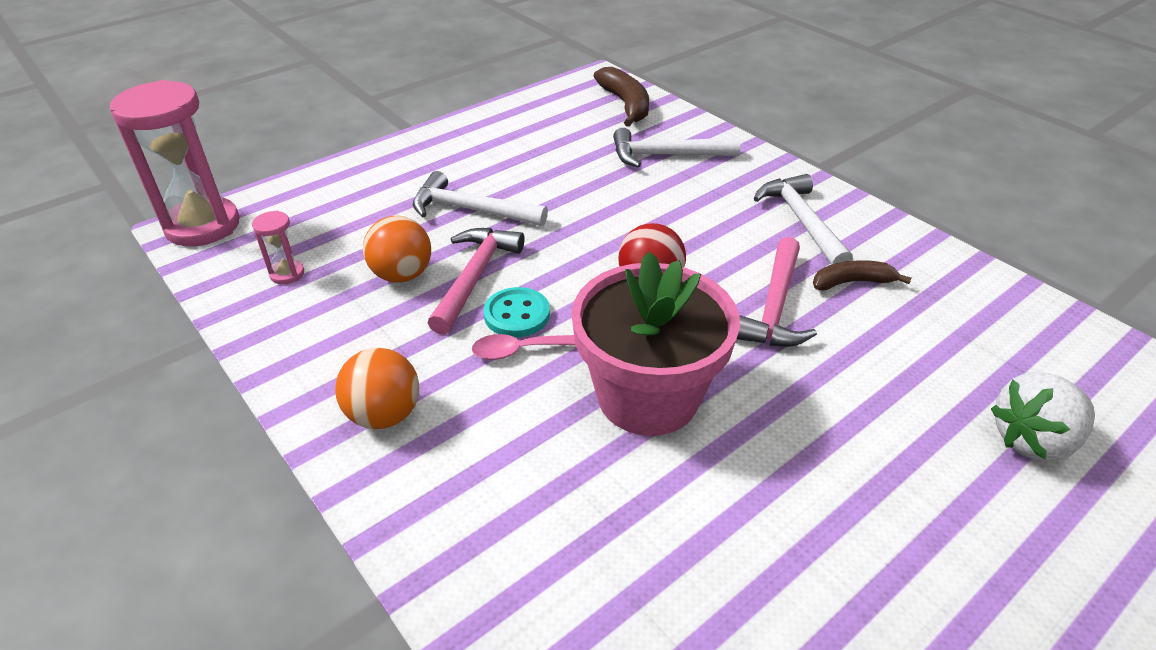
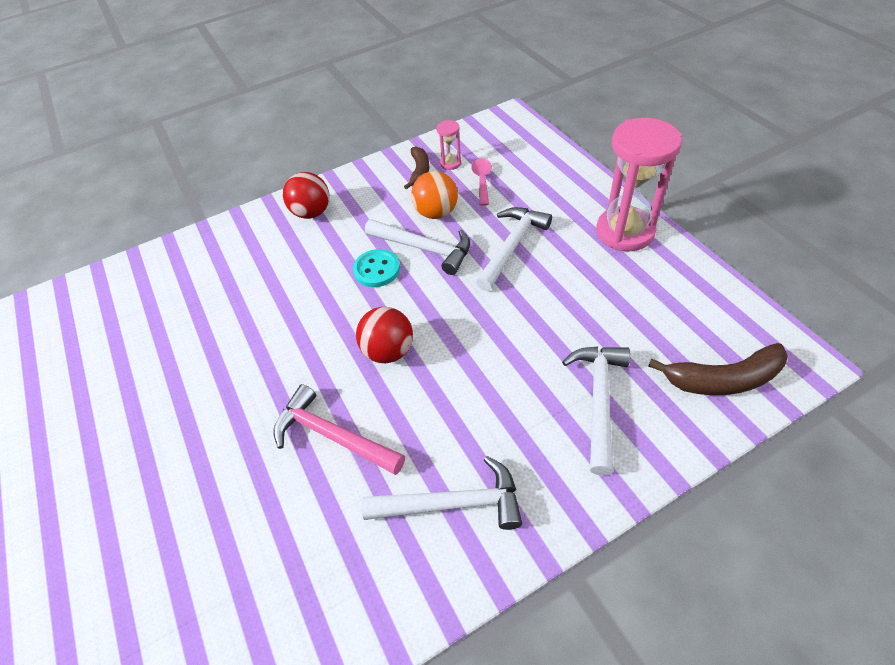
camera: 105 degrees right, 10 degrees up
pink hourglass [110,80,240,246] -> pink hourglass moved to [596,118,682,251]
orange ball [335,348,419,429] -> red ball [283,172,329,219]
pink hammer [428,228,524,335] -> white hammer [365,219,470,275]
pink spoon [472,334,575,360] -> pink spoon moved to [471,158,492,206]
pink flower pot [571,252,740,436] -> none
brown banana [813,260,911,291] -> brown banana moved to [404,146,429,190]
white strawberry [991,372,1095,462] -> none

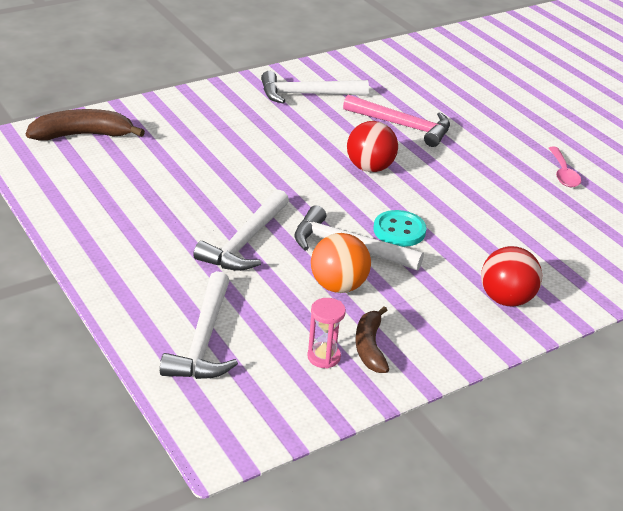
camera: 170 degrees right, 15 degrees down
pink spoon [471,158,492,206] -> pink spoon moved to [549,147,581,187]
white hammer [562,347,630,476] -> white hammer moved to [160,271,238,379]
pink hourglass [596,118,682,251] -> none

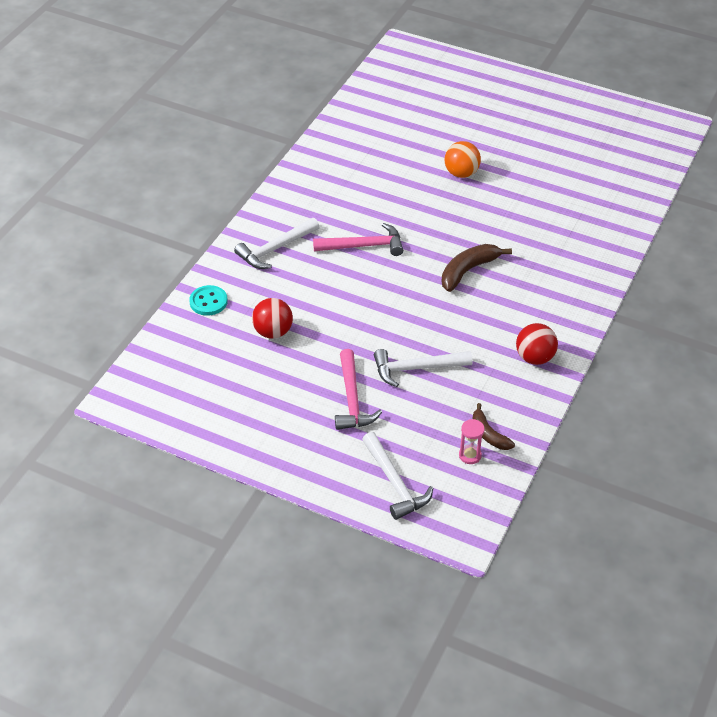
camera: 30 degrees left, 10 degrees up
brown banana [26,109,145,141] -> brown banana moved to [442,244,512,292]
white hammer [193,190,289,271] -> pink hammer [335,349,382,430]
orange ball [311,233,371,293] -> orange ball moved to [445,141,481,178]
red ball [347,121,398,172] -> red ball moved to [252,298,293,339]
turquoise button [374,210,426,247] -> turquoise button moved to [189,285,228,316]
pink spoon [549,147,581,187] -> none

